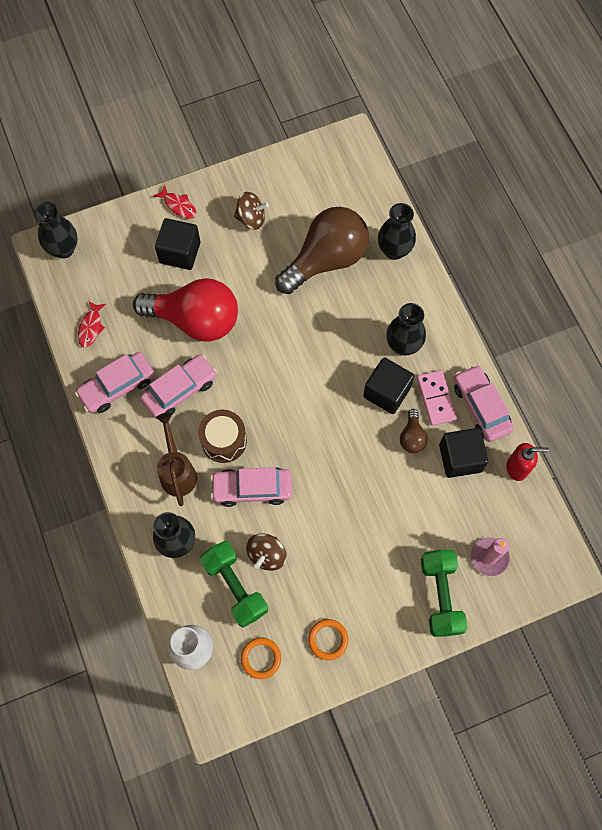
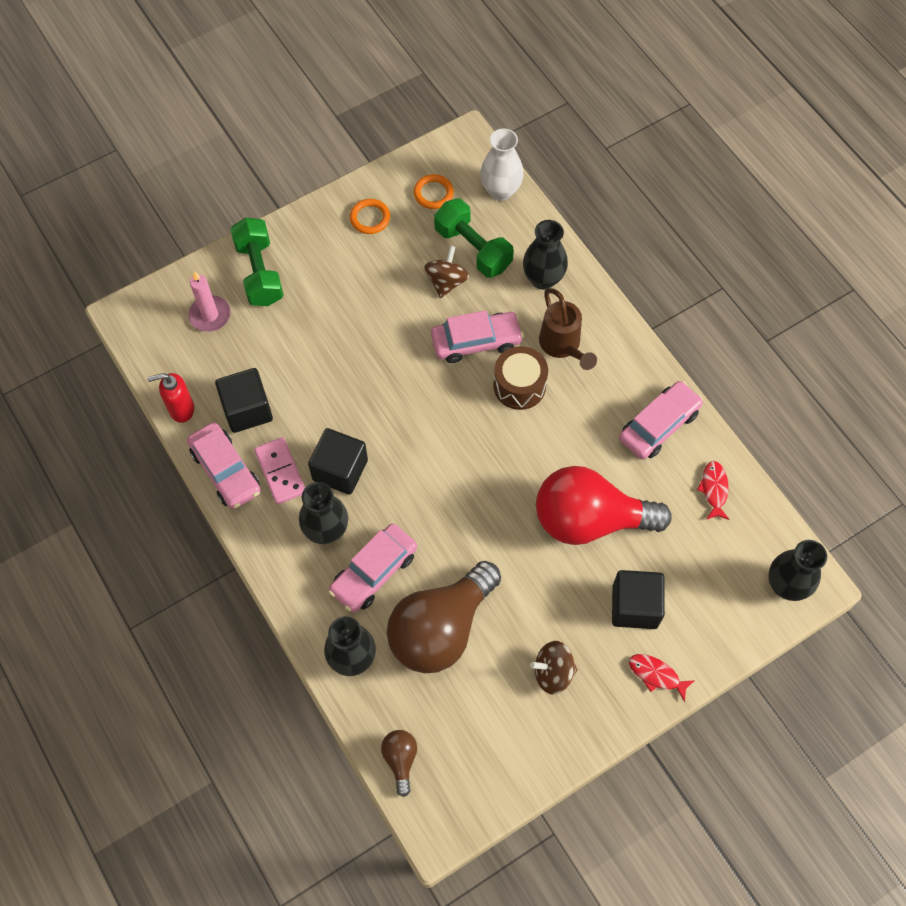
camera: 170 degrees right, 5 degrees down
pink car [140,354,217,419] -> pink car moved to [329,524,417,612]
brown light bulb [400,409,428,453] -> brown light bulb moved to [381,730,417,797]

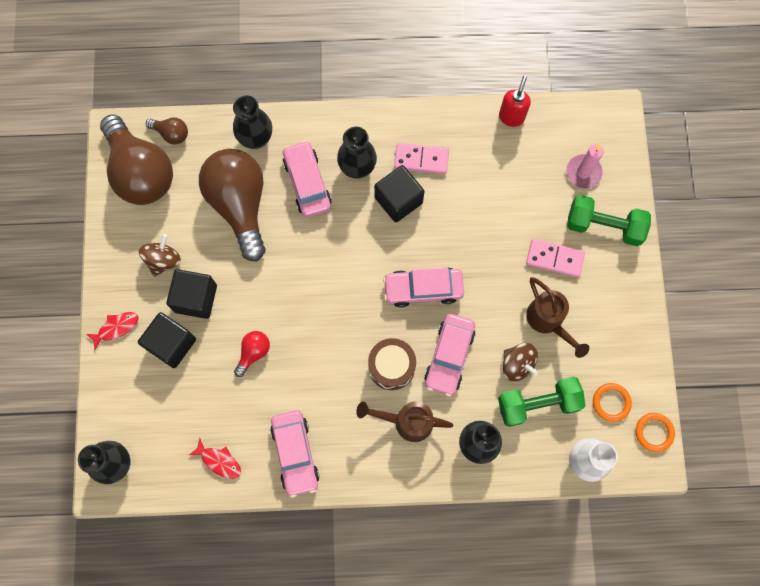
camera: 120 degrees right, 10 degrees up
pink car [187,422,261,509] -> pink car moved to [383,267,464,308]
black cube [215,368,273,433] -> black cube moved to [166,269,217,319]
orange ring [350,199,390,234] -> orange ring moved to [636,413,675,452]
red light bulb [536,466,672,545] -> red light bulb [234,331,270,377], size x0.43
none -> brown light bulb [100,114,173,205]
none -> pink domino [526,239,585,277]
none -> brown watering can [527,277,589,358]

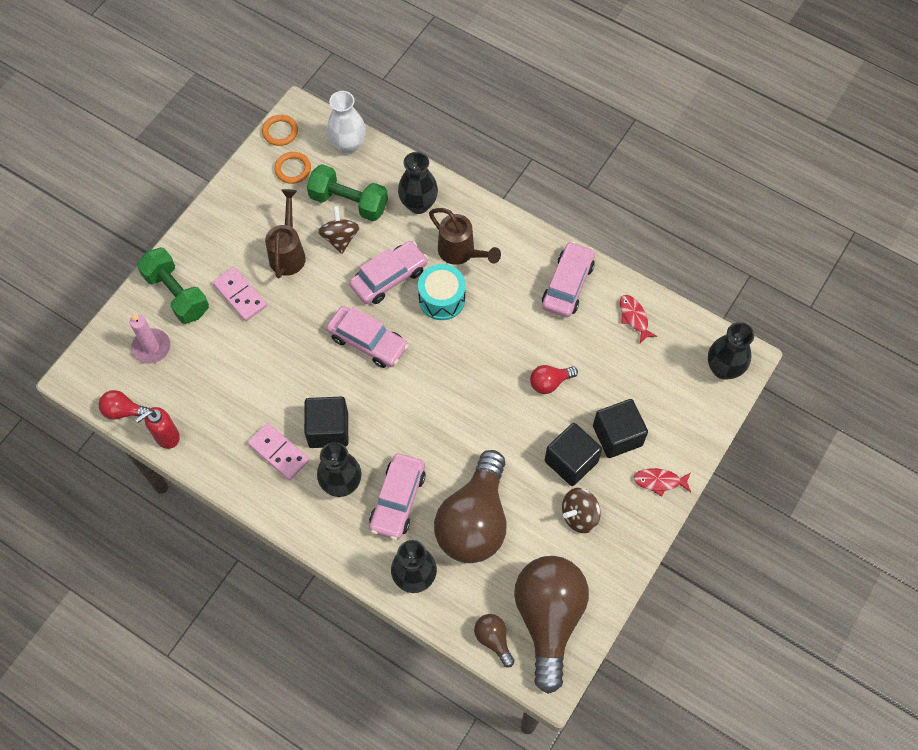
camera: 145 degrees left, 10 degrees down
brown drum [368,338,416,390] -> turquoise drum [418,264,466,320]
none -> red light bulb [99,390,150,419]

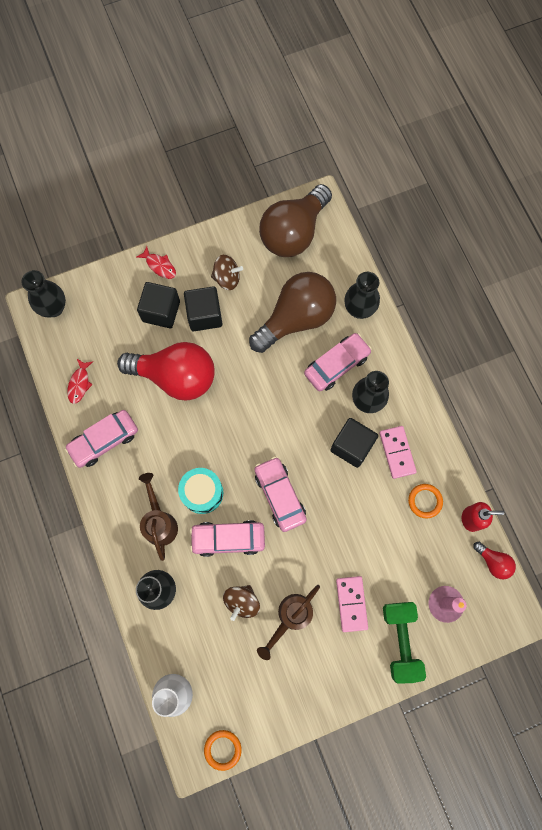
camera: 145 degrees left, 10 degrees up
orange ring [274,152,311,184] -> orange ring moved to [408,484,443,518]
green dumbbell [307,164,388,221] -> none
brown light bulb [474,614,514,667] -> none
red light bulb [530,365,578,394] -> red light bulb [117,342,215,400], size x2.32

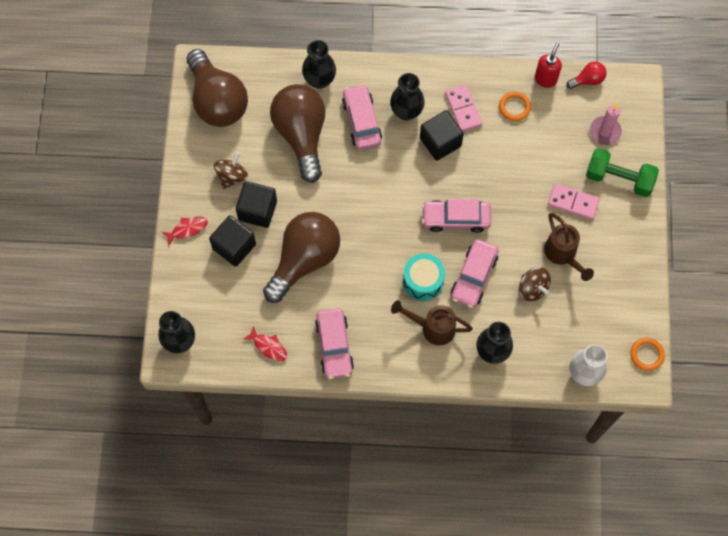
camera: 65 degrees left, 5 degrees down
red light bulb [117,342,215,400] -> brown light bulb [263,212,340,303]
pink domino [379,426,417,479] -> pink domino turned 60 degrees clockwise [445,85,482,132]

